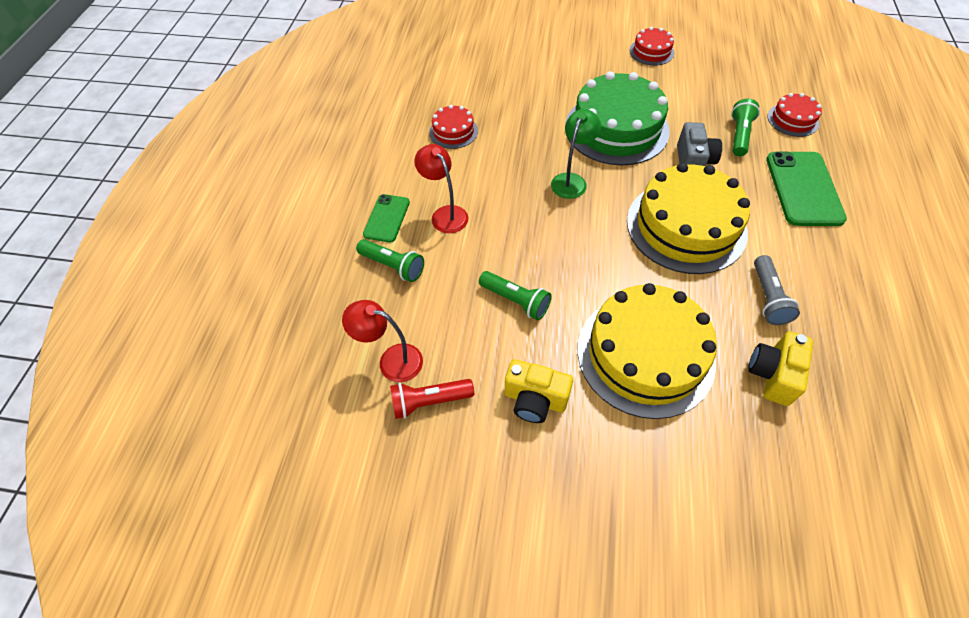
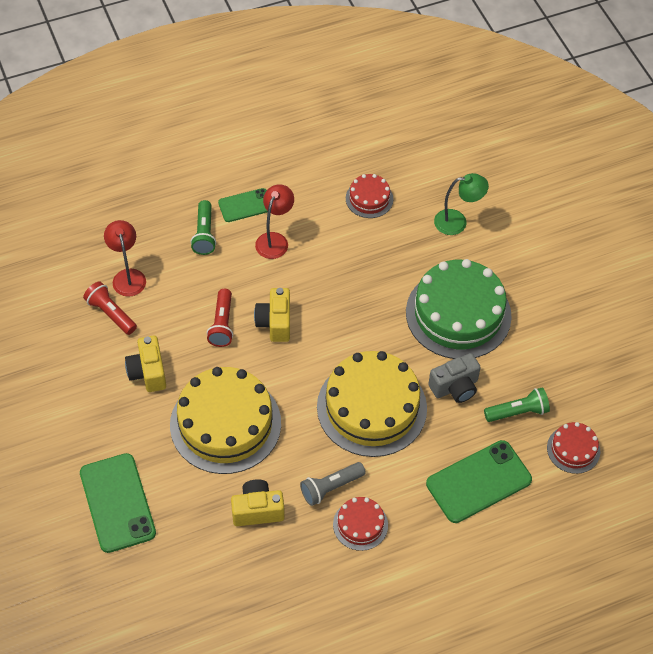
camera: 55 degrees right, 0 degrees up
green flashlight [479,271,552,320] -> red flashlight [207,289,233,347]
green lamp [551,109,601,199] -> green lamp moved to [434,173,489,235]
red cake [630,27,674,65] -> red cake moved to [333,497,388,551]
none -> green phone [80,453,156,553]
none -> yellow camera [254,288,290,342]

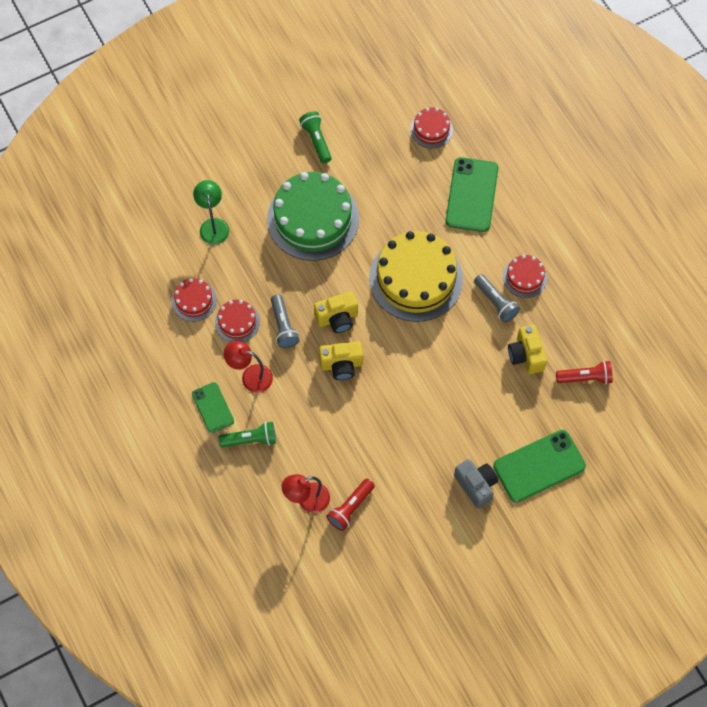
camera: 95 degrees left, 10 degrees up
yellow camera [125,336,166,392] -> yellow camera moved to [314,291,358,333]
yellow cake [170,367,281,474] -> none
red flashlight [207,289,233,347] -> red flashlight moved to [556,361,613,384]
green phone [426,440,532,523] -> green phone turned 45 degrees clockwise [445,157,498,232]
grey camera [428,353,481,403] -> grey camera moved to [454,459,498,509]
green flashlight [484,387,550,422] -> green flashlight moved to [299,111,332,163]
none -> red cake [215,299,260,342]
none -> grey flashlight [271,294,299,348]

